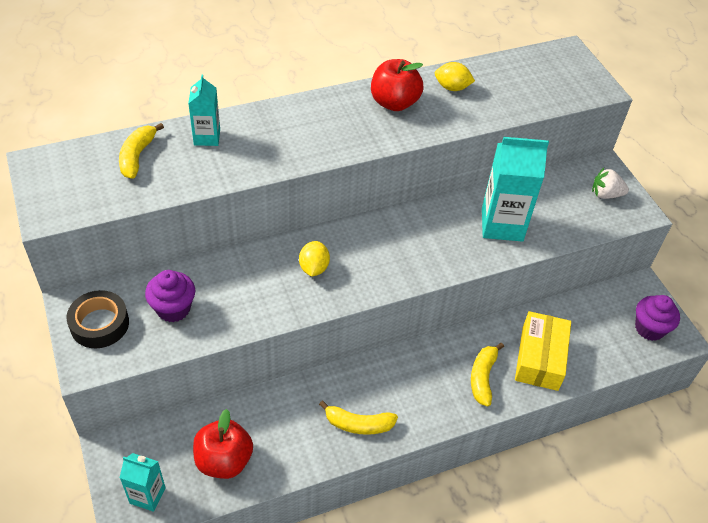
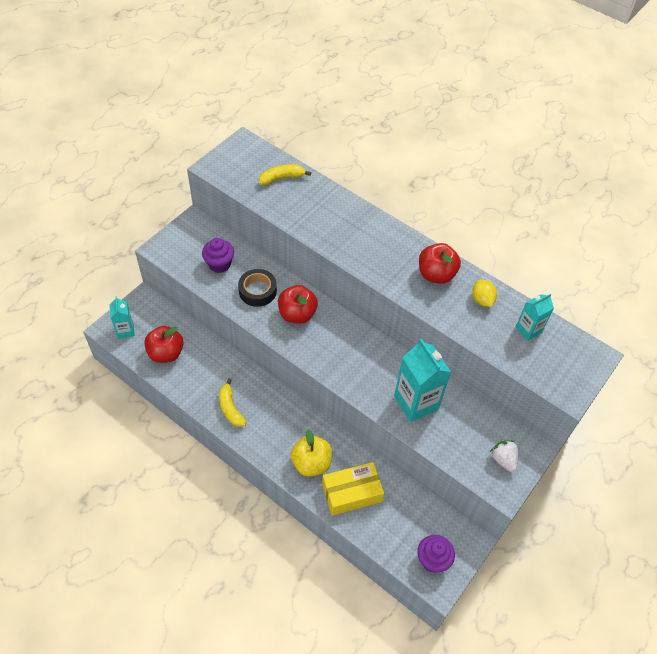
camera: 60 degrees right, 5 degrees up
black tape [66,290,129,348] -> black tape moved to [238,269,277,307]
turquoise carton [188,75,220,146] -> turquoise carton moved to [516,294,554,341]
yellow lemon [299,241,330,277] -> red apple [278,285,318,324]
yellow banana [471,343,504,406] -> yellow apple [291,429,332,476]

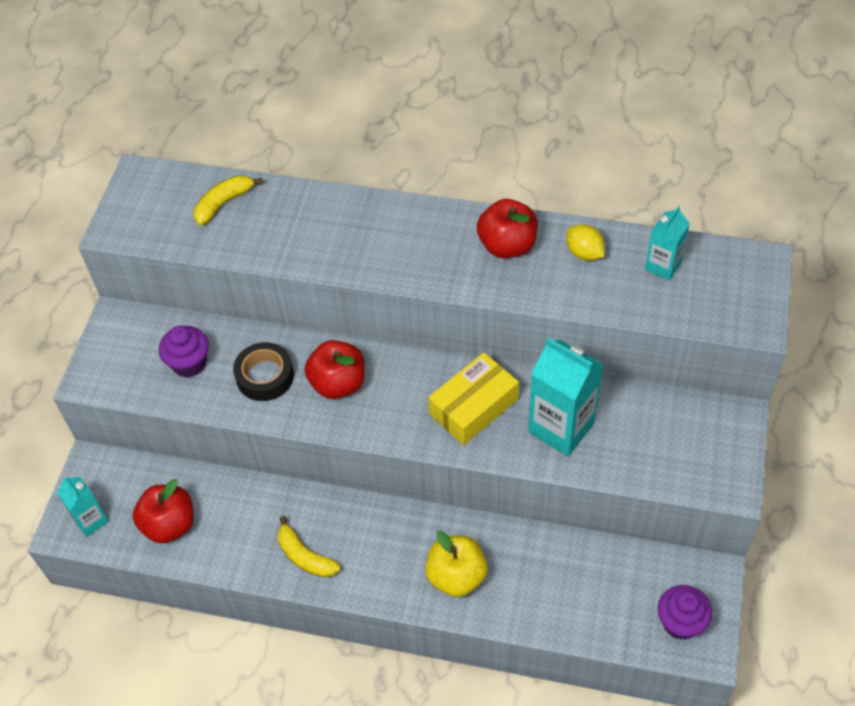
camera: 20 degrees left, 0 degrees up
yellow box [322,462,384,516] -> yellow box moved to [428,352,519,445]
white strawberry [490,440,518,472] -> none

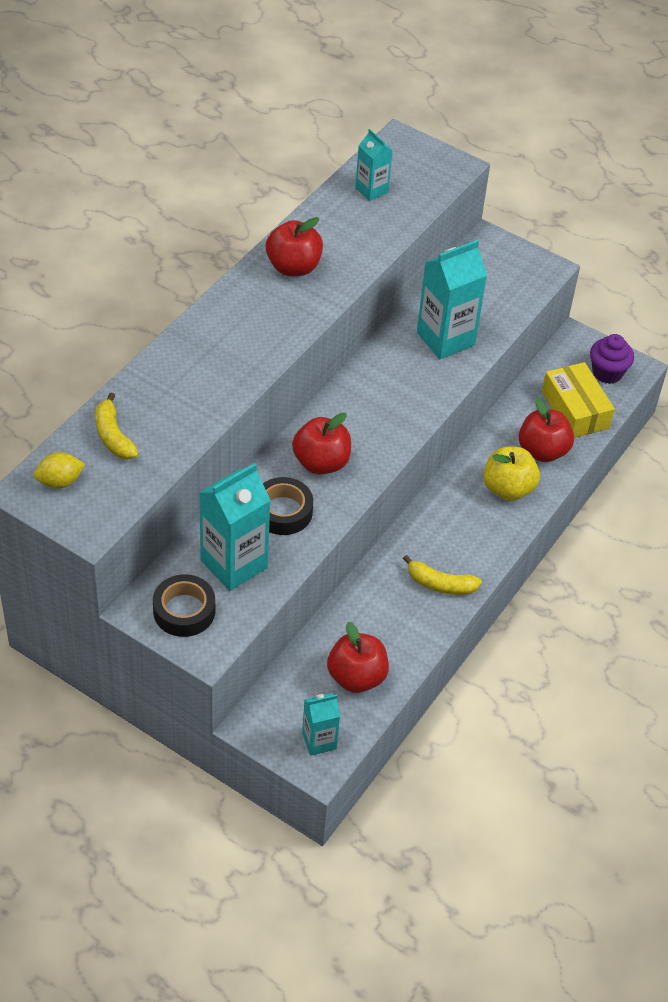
camera: 75 degrees left, 5 degrees down
purple cupcake [159,326,209,377] -> turquoise carton [199,463,271,591]
yellow banana [278,516,340,578] -> yellow banana turned 45 degrees clockwise [403,555,482,595]
yellow box [428,352,519,445] -> yellow box moved to [542,362,615,438]
yellow lemon [566,224,605,260] -> yellow lemon moved to [34,452,85,489]
none -> black tape [153,574,215,637]
none -> red apple [519,398,574,462]

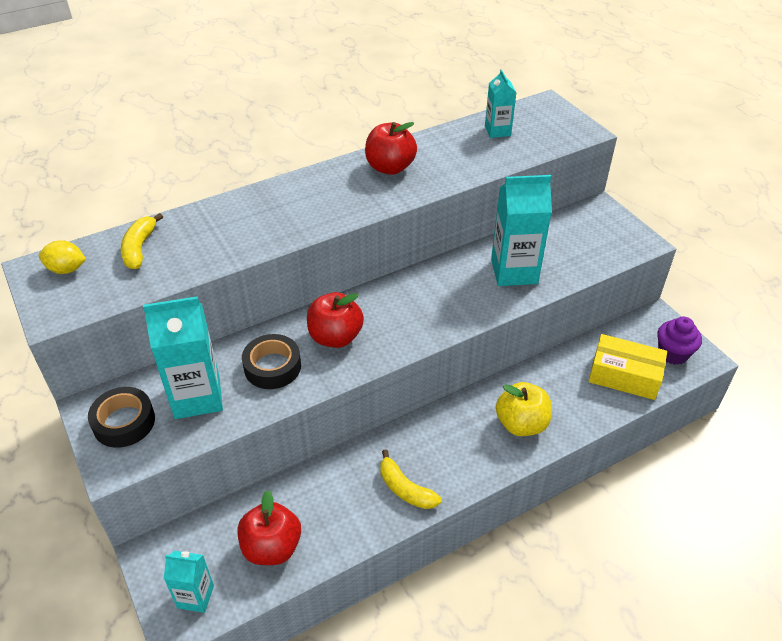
camera: 30 degrees right, 5 degrees down
red apple [519,398,574,462] -> none
yellow box [542,362,615,438] -> yellow box turned 75 degrees counterclockwise [589,334,667,400]

